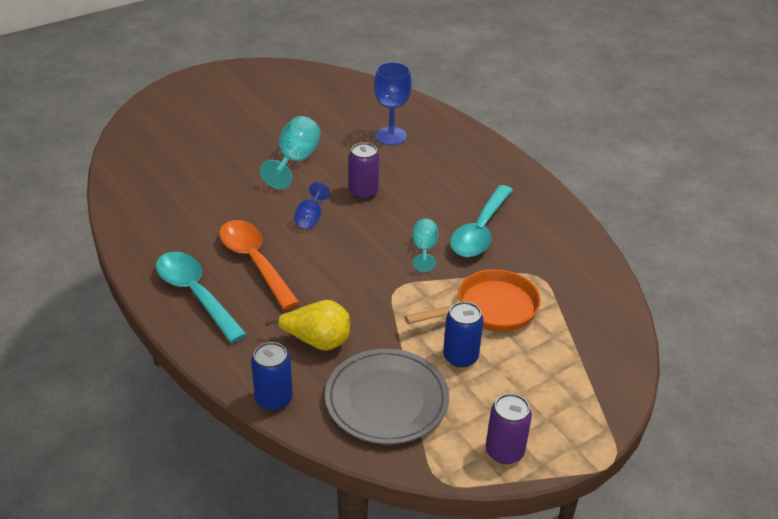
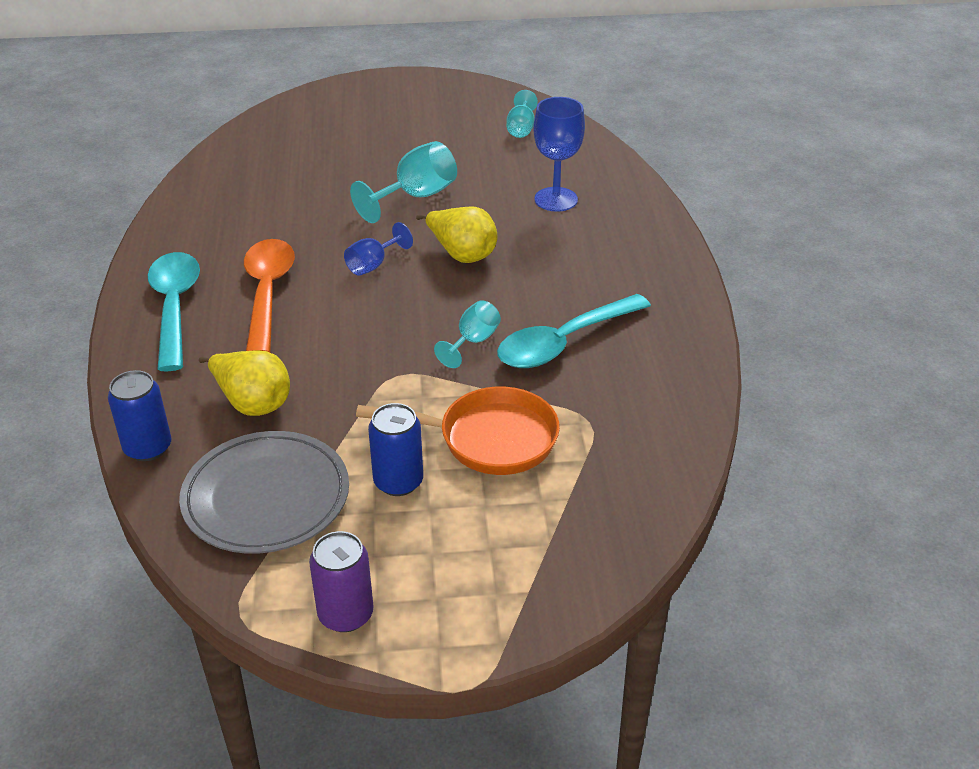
camera: 30 degrees right, 0 degrees up
purple can [349,143,379,200] -> yellow pear [416,207,498,263]
none -> turquoise goblet [506,90,538,138]

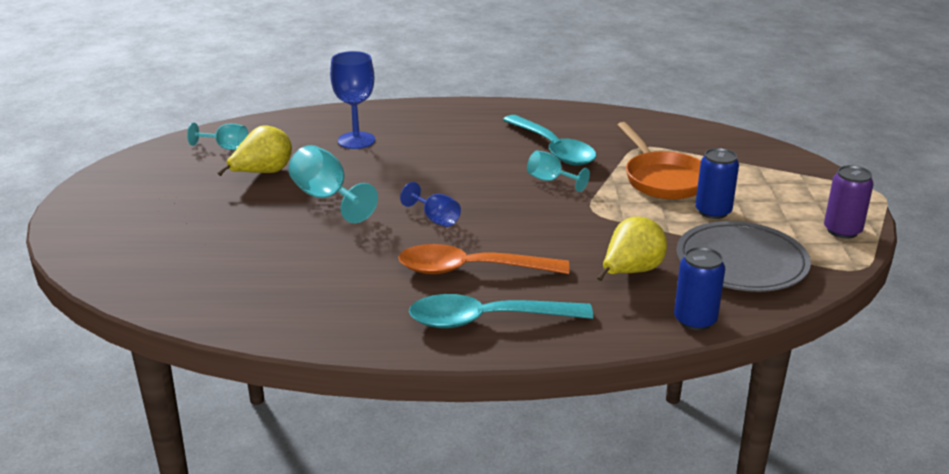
camera: 85 degrees left, 10 degrees down
orange pan [356,387,560,475] -> orange pan turned 150 degrees clockwise [617,122,701,200]
yellow pear [416,207,498,263] -> yellow pear moved to [218,126,292,176]

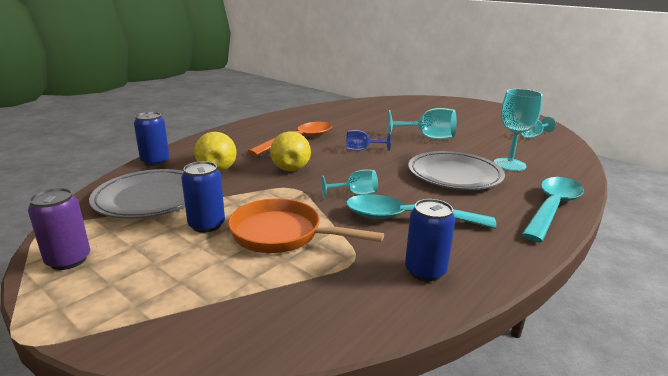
camera: 130 degrees right, 5 degrees down
yellow pear [218,126,292,176] -> yellow pear moved to [270,132,311,171]
blue goblet [330,51,375,149] -> turquoise goblet [494,89,543,171]
turquoise spoon [409,294,593,328] -> turquoise spoon moved to [521,177,584,242]
none -> blue can [405,199,455,281]
none -> grey plate [408,151,505,190]

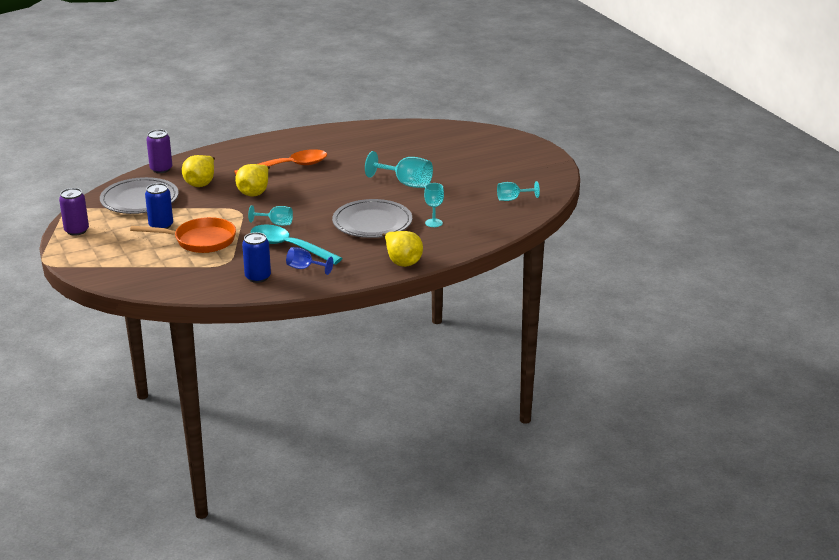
camera: 25 degrees right, 5 degrees up
blue can [134,112,169,166] -> purple can [146,130,172,173]
orange pan [228,198,384,253] -> orange pan turned 135 degrees clockwise [130,217,236,253]
blue goblet [346,130,391,151] -> blue goblet moved to [286,247,333,275]
turquoise goblet [494,89,543,171] -> turquoise goblet [424,183,444,227], size x0.62
turquoise spoon [521,177,584,242] -> yellow pear [382,231,423,267]

